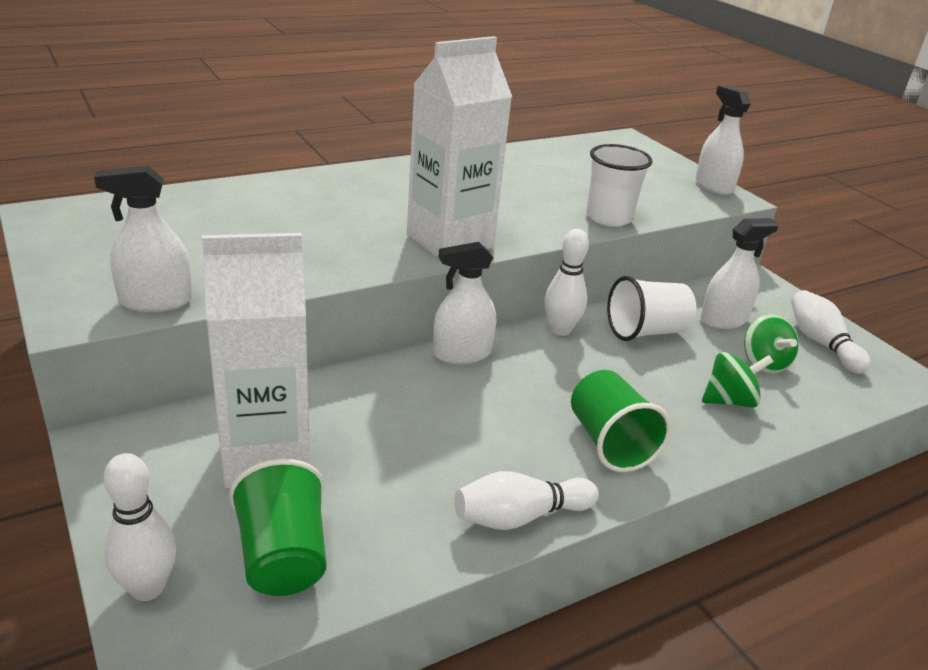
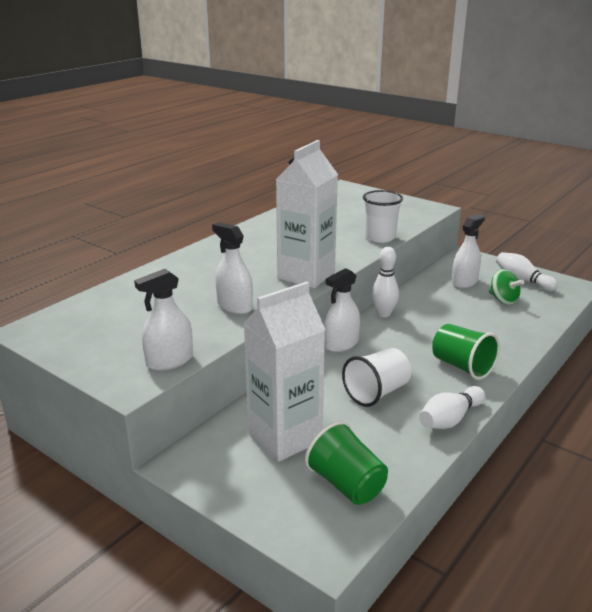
camera: 20 degrees left, 5 degrees down
white bowling pin [104,453,176,601] -> none
white cup [607,276,697,341] -> white cup moved to [342,348,411,407]
white spray bottle [695,85,751,195] -> white spray bottle moved to [212,222,253,314]
green spinning top [702,352,774,408] -> none

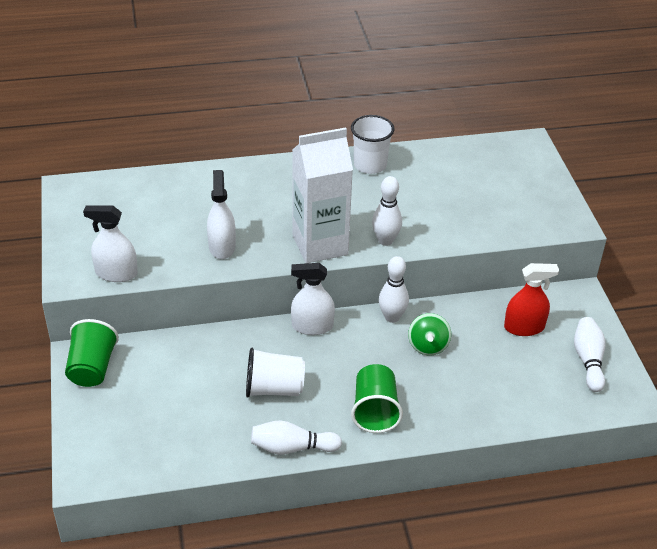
camera: 40 degrees right, 15 degrees up
white carton [243,282,325,462] -> none
green cup [305,421,388,505] -> green cup moved to [65,319,119,387]
white cup [363,190,403,243] -> white cup moved to [351,115,394,174]
white spray bottle [451,214,485,288] -> red spray bottle [504,263,559,336]
green spinning top [489,269,524,305] -> green spinning top moved to [408,313,451,355]
none -> white bowling pin [372,176,402,246]

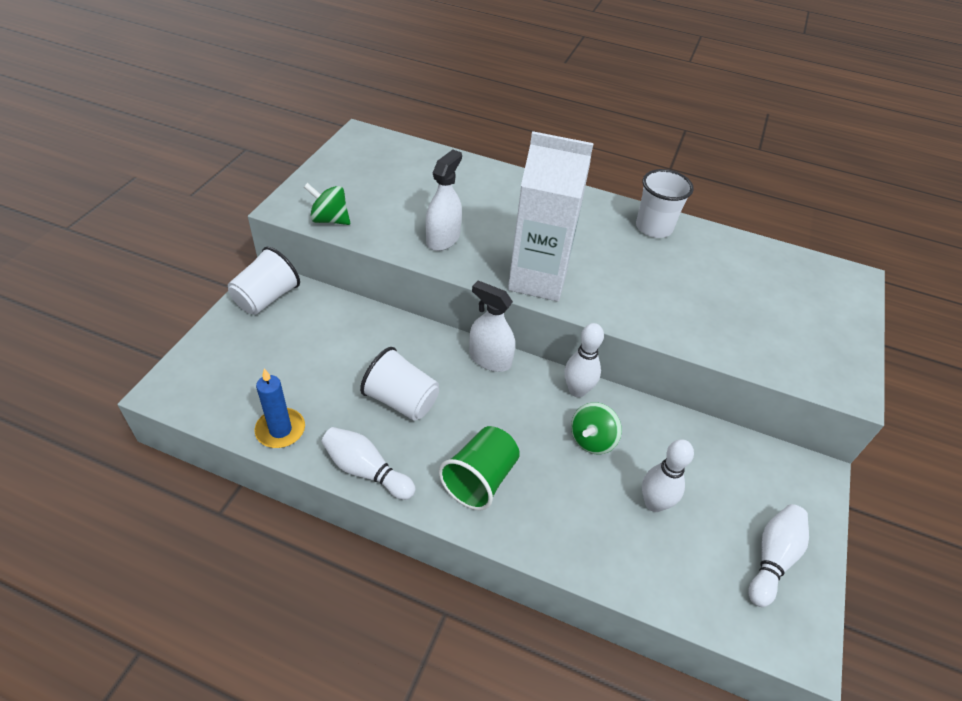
camera: 30 degrees right, 5 degrees up
green cup [65,319,119,387] -> white cup [228,247,300,315]
white spray bottle [83,205,138,282] -> green spinning top [304,183,350,225]
white bowling pin [372,176,402,246] -> white bowling pin moved to [642,439,694,512]
red spray bottle [504,263,559,336] -> none
none -> blue candle [254,369,305,448]

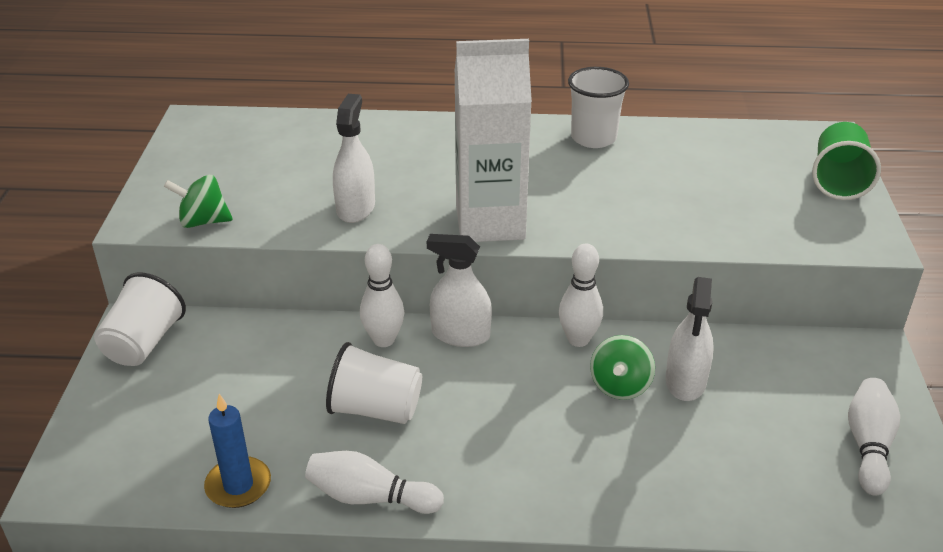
camera: 15 degrees left, 10 degrees down
green cup [439,426,520,511] -> green cup moved to [812,122,881,200]
white bowling pin [642,439,694,512] -> white bowling pin moved to [360,244,404,347]
none -> white spray bottle [666,277,714,401]

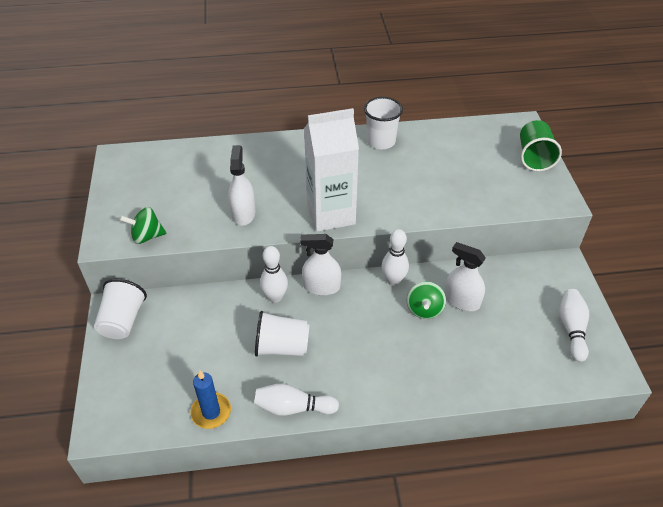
camera: 10 degrees left, 10 degrees up
white spray bottle [666,277,714,401] -> white spray bottle turned 120 degrees clockwise [445,242,486,311]

